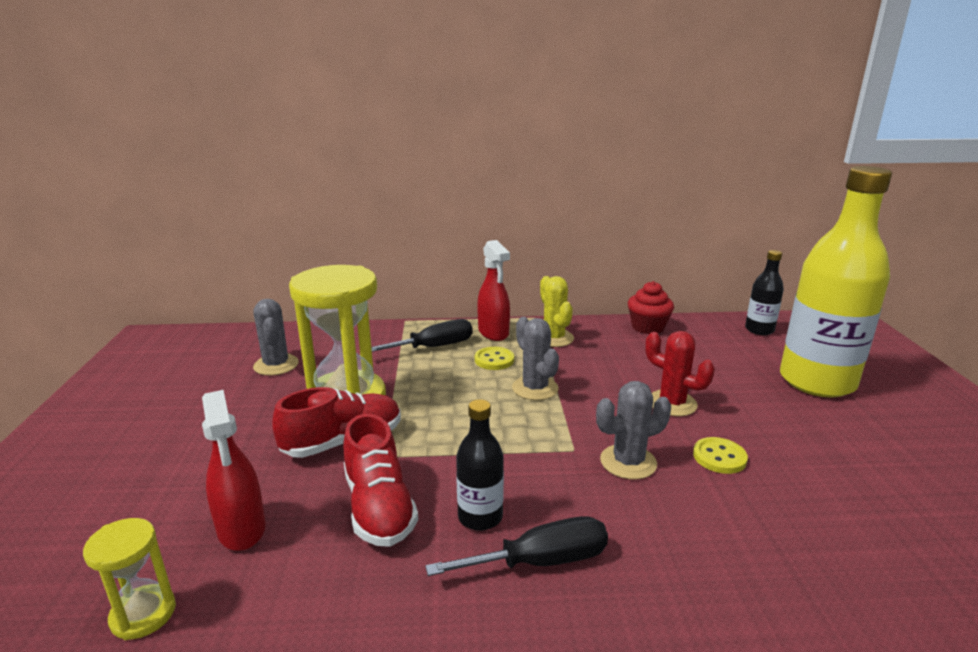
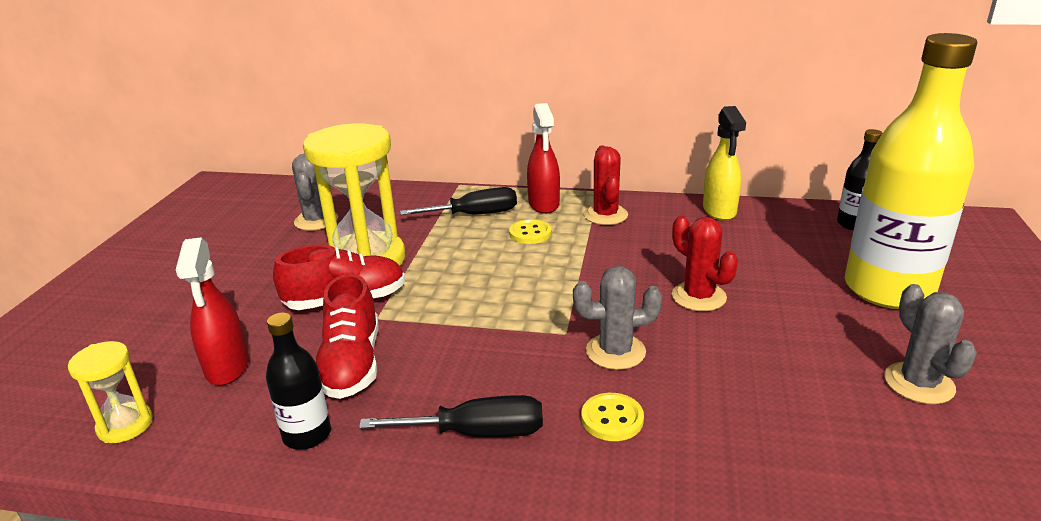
camera: 15 degrees right, 5 degrees up
black bottle [456,399,504,531] -> black bottle moved to [266,312,331,450]
grey cactus [512,317,559,400] -> grey cactus moved to [884,284,977,404]
yellow cactus [540,276,574,347] -> red cactus [584,145,628,225]
red cupcake [628,281,674,334] -> yellow spray bottle [703,106,746,221]
yellow button [693,437,748,474] -> yellow button moved to [581,393,644,441]

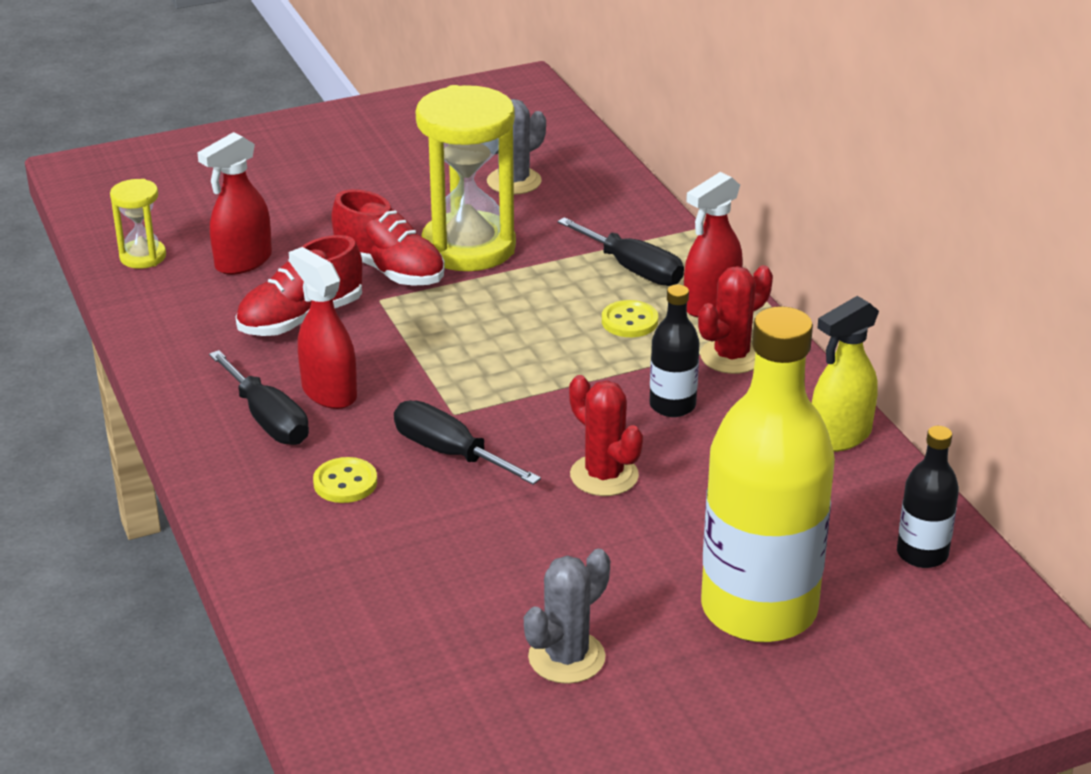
camera: 55 degrees right, 5 degrees up
black bottle [266,312,331,450] -> black bottle moved to [650,284,700,417]
grey cactus [573,266,662,370] -> black screwdriver [394,400,541,485]
red cactus [672,216,738,311] -> red cactus turned 60 degrees counterclockwise [569,375,643,496]
none -> red spray bottle [289,247,357,409]

